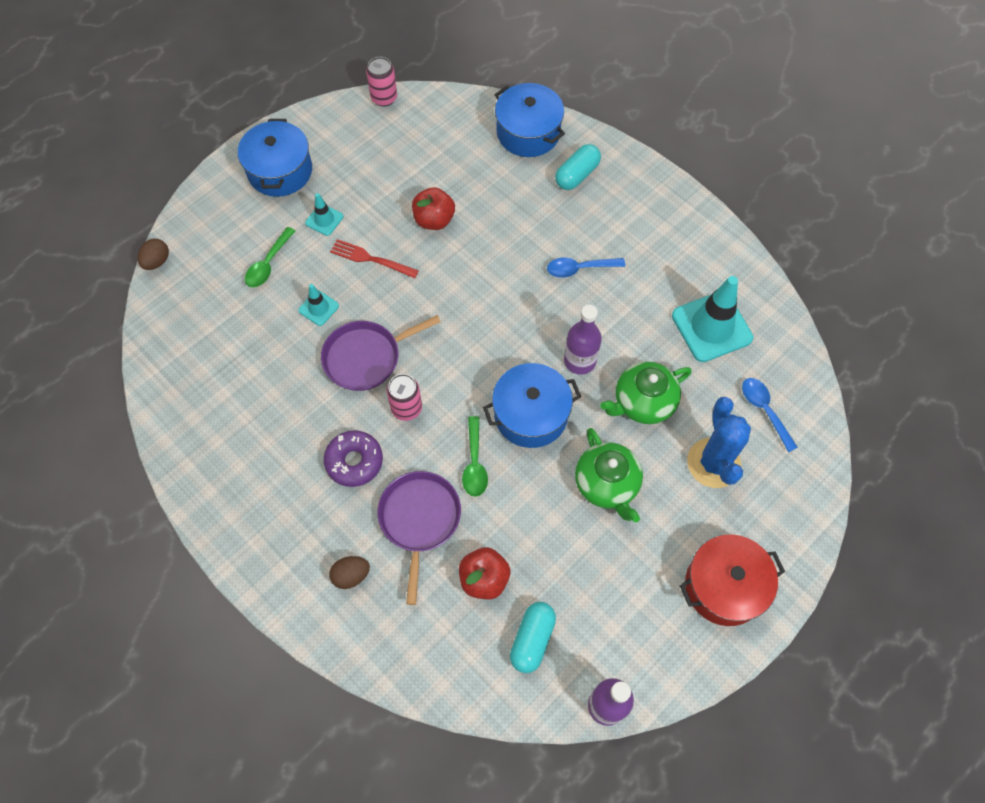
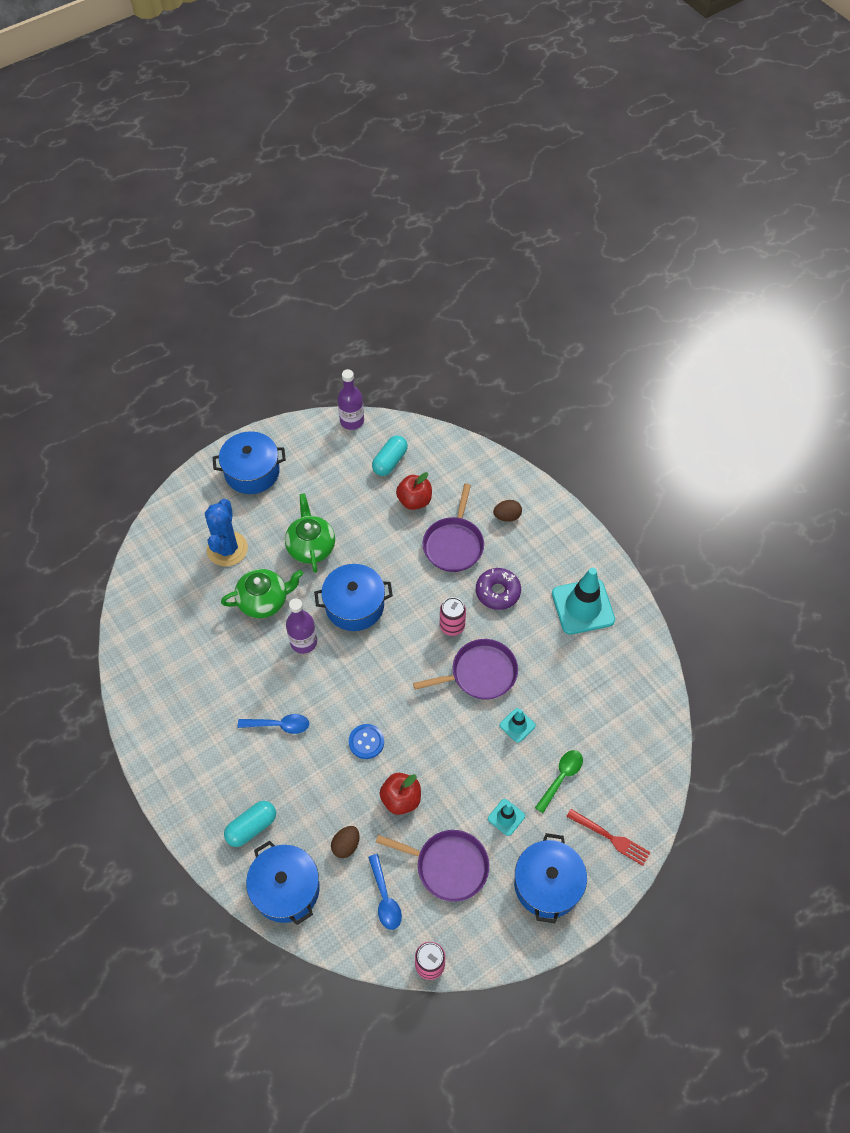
camera: 170 degrees left, 5 degrees down
brown egg [138,239,169,270] -> brown egg moved to [331,826,360,858]
red fork [330,239,419,278] -> red fork moved to [566,809,650,866]
green spoon [462,416,488,497] -> none
turquoise traffic cone [672,276,753,362] -> turquoise traffic cone moved to [552,568,615,635]
red pot [680,535,785,626] -> blue pot [213,431,286,494]
blue spoon [742,378,798,452] -> blue spoon moved to [368,854,402,930]
none -> blue button [349,724,384,759]
none -> purple pan [376,830,489,902]

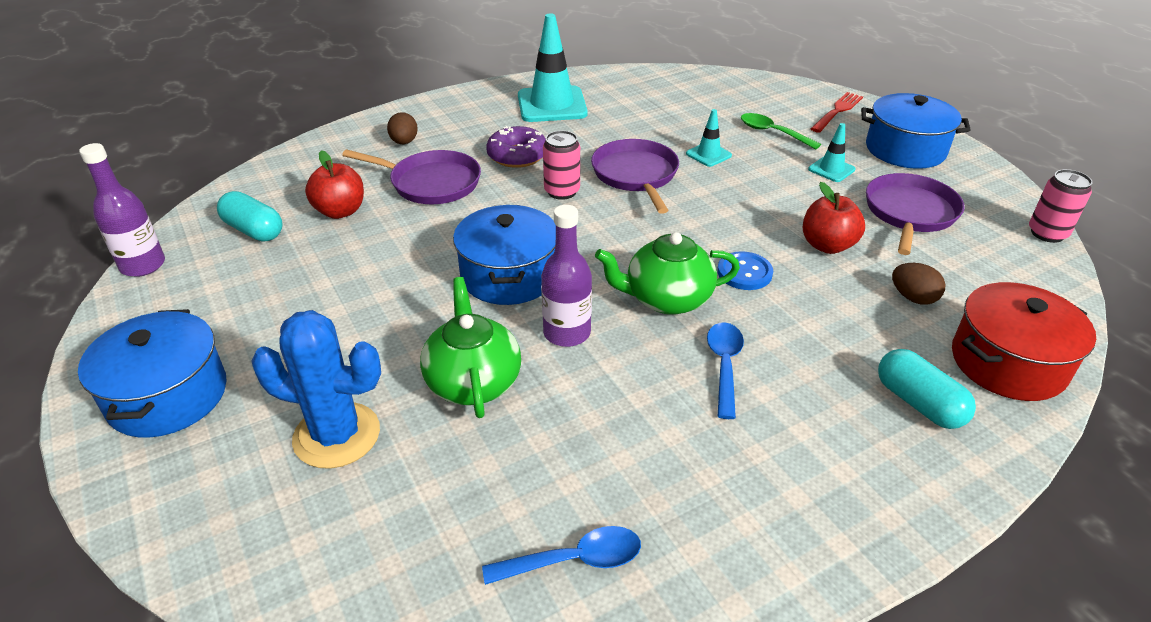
camera: 85 degrees left, 20 degrees down
blue pot [246,841,320,925] -> red pot [952,282,1096,401]
green teapot [285,493,335,573] -> green teapot moved to [595,232,740,315]
blue spoon [368,854,402,930] -> blue spoon moved to [482,526,641,585]

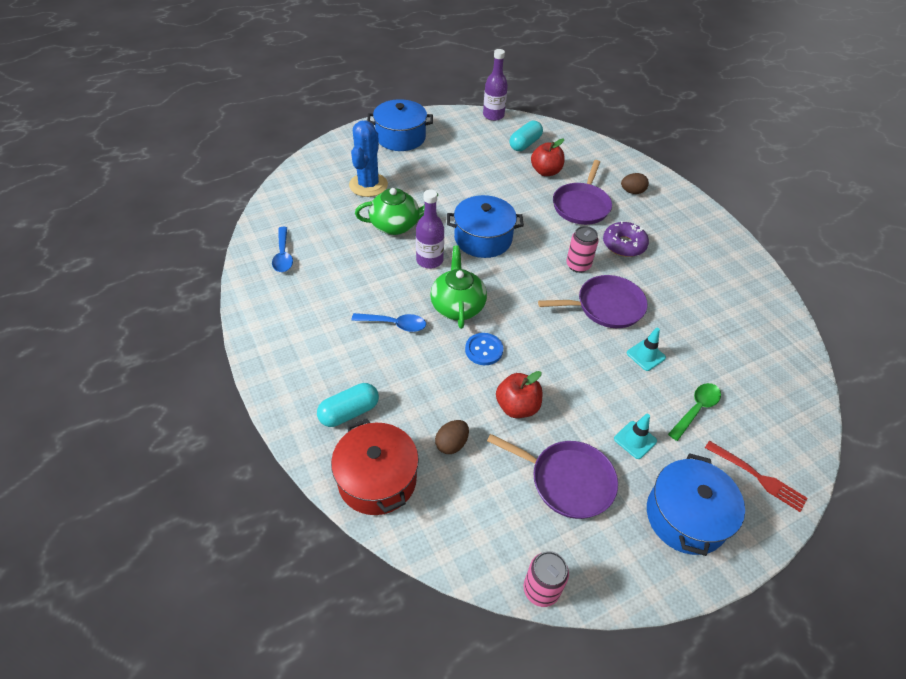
camera: 90 degrees right, 10 degrees up
turquoise traffic cone [518,13,588,122] -> none

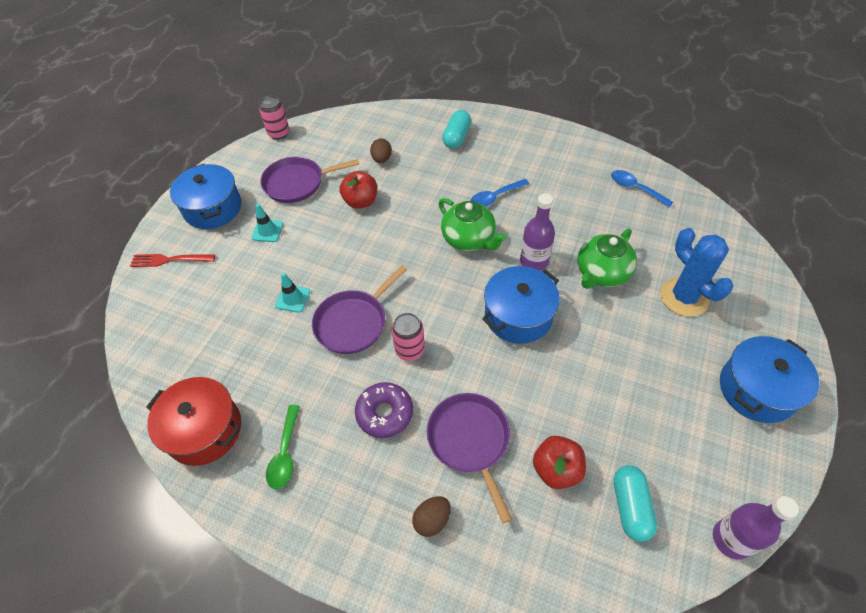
camera: 145 degrees right, 5 degrees up
red pot [331,419,419,515] -> red pot moved to [146,377,241,466]
blue button [465,333,503,365] -> none
green spoon [668,383,721,441] -> green spoon moved to [266,405,300,489]

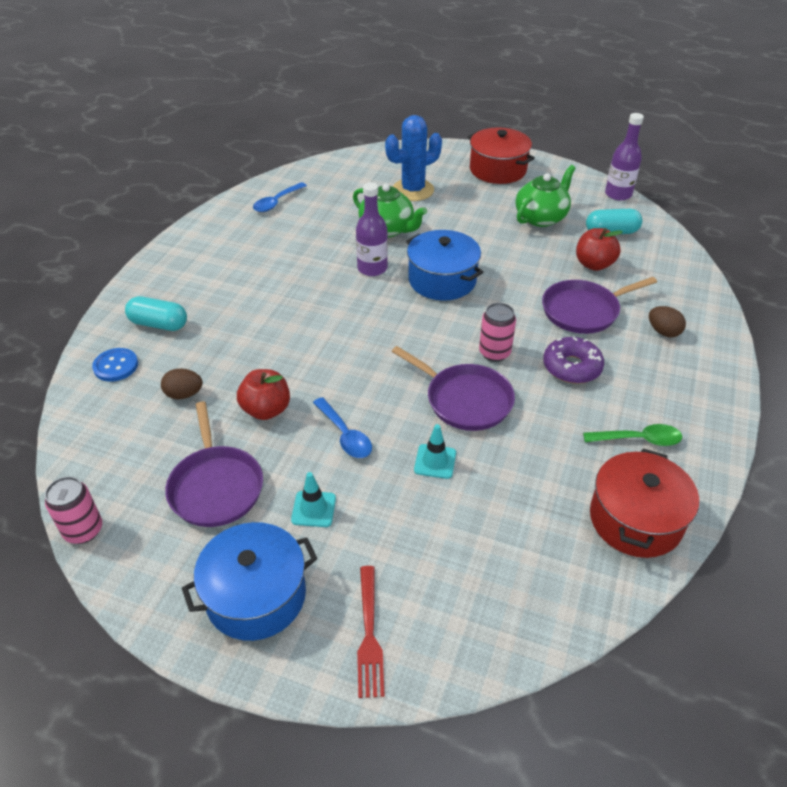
camera: 95 degrees left, 10 degrees down
green teapot [439,198,507,251] -> green teapot moved to [516,165,576,227]
blue spoon [471,179,529,207] -> blue spoon moved to [313,397,372,458]
blue pot [720,336,819,423] -> red pot [468,127,535,184]
none -> blue button [92,348,138,382]

